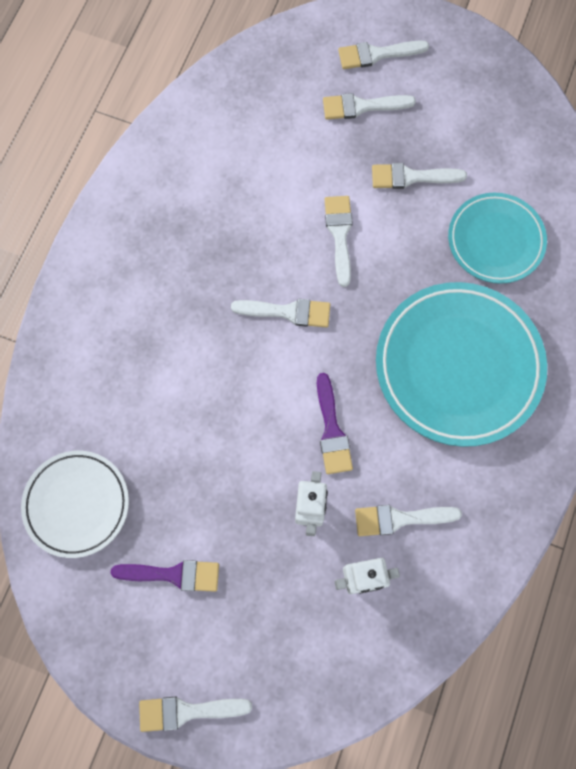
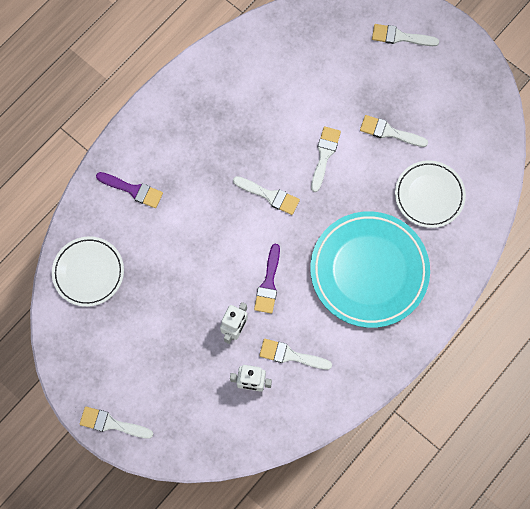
camera: 20 degrees right, 0 degrees up
purple brush [111,560,219,592] -> purple brush moved to [96,172,163,208]
white brush [323,93,416,120] -> none
turquoise plate [448,193,547,284] -> white plate [395,160,466,228]

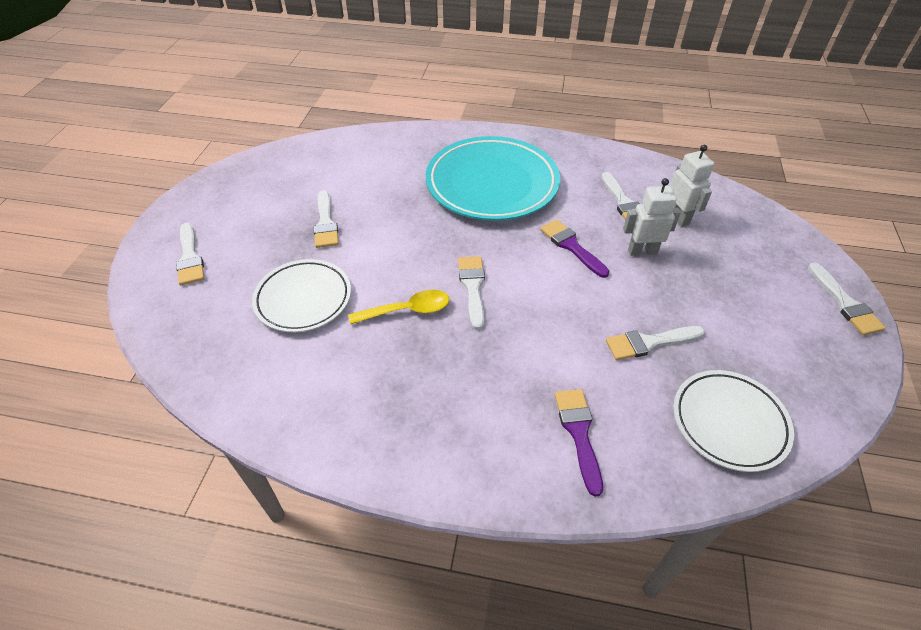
camera: 120 degrees left, 25 degrees down
purple brush [254,244,280,314] -> purple brush turned 105 degrees counterclockwise [540,219,609,278]
white brush [311,126,341,192] -> white brush moved to [606,326,705,360]
white plate [395,160,466,228] -> white plate moved to [252,259,351,333]
none -> yellow spoon [349,290,449,324]

